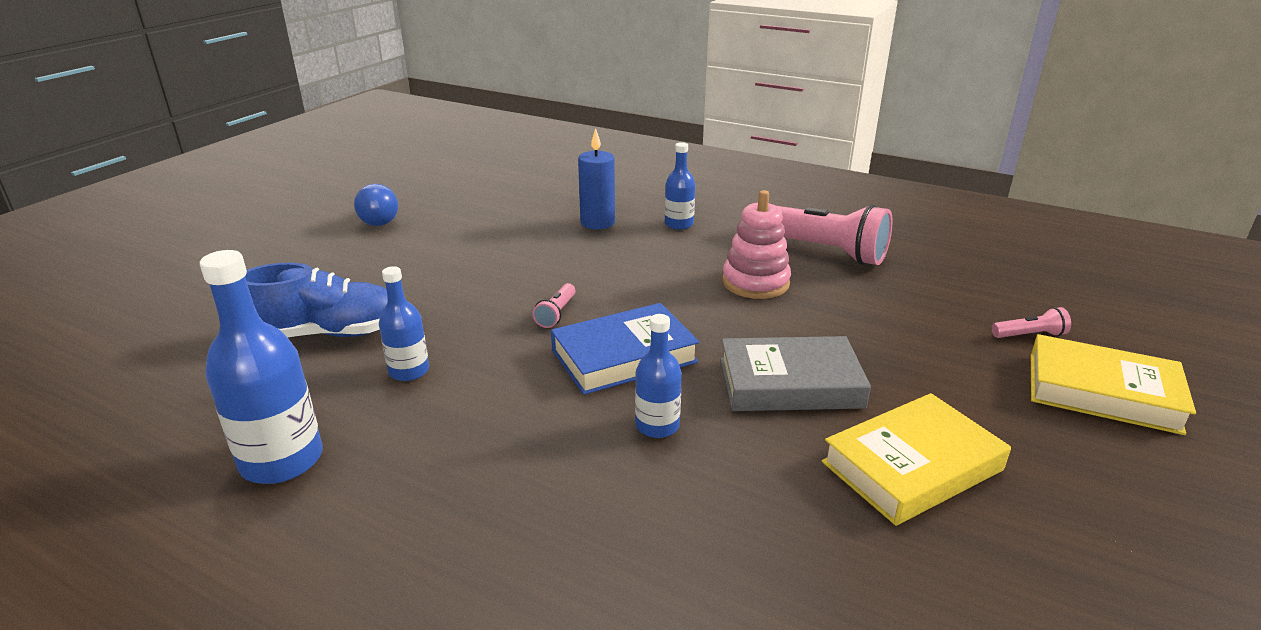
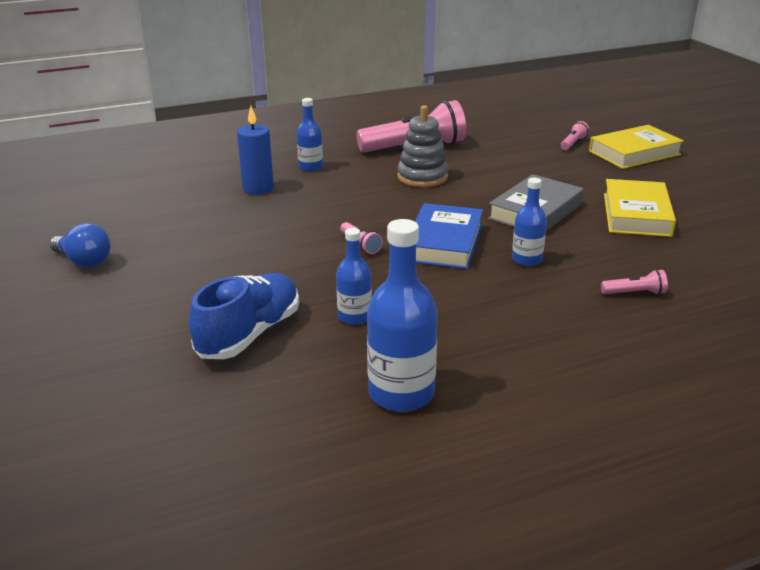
camera: 50 degrees left, 0 degrees up
pink stacking toy [722,190,791,299] -> grey stacking toy [397,105,448,187]
none -> pink flashlight [601,269,668,295]

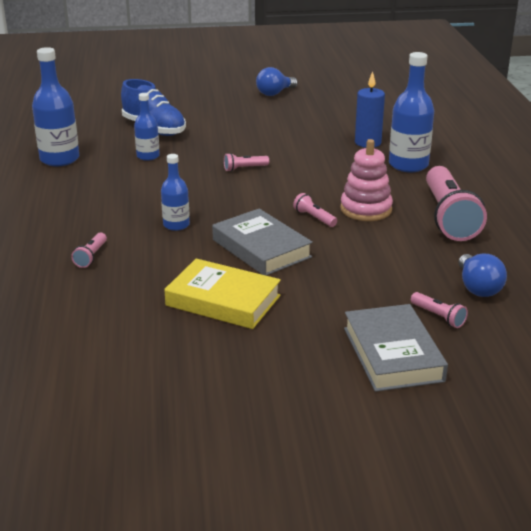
camera: 105 degrees right, 0 degrees up
blue bottle [296,98,323,171] -> blue bottle [389,52,434,172], size x1.70
grey stacking toy [397,105,448,187] -> pink stacking toy [340,139,393,221]
blue book [415,203,483,269] -> none
yellow book [589,125,684,169] -> grey book [344,304,448,392]
none -> pink flashlight [293,193,337,227]
none -> blue light bulb [458,254,507,297]

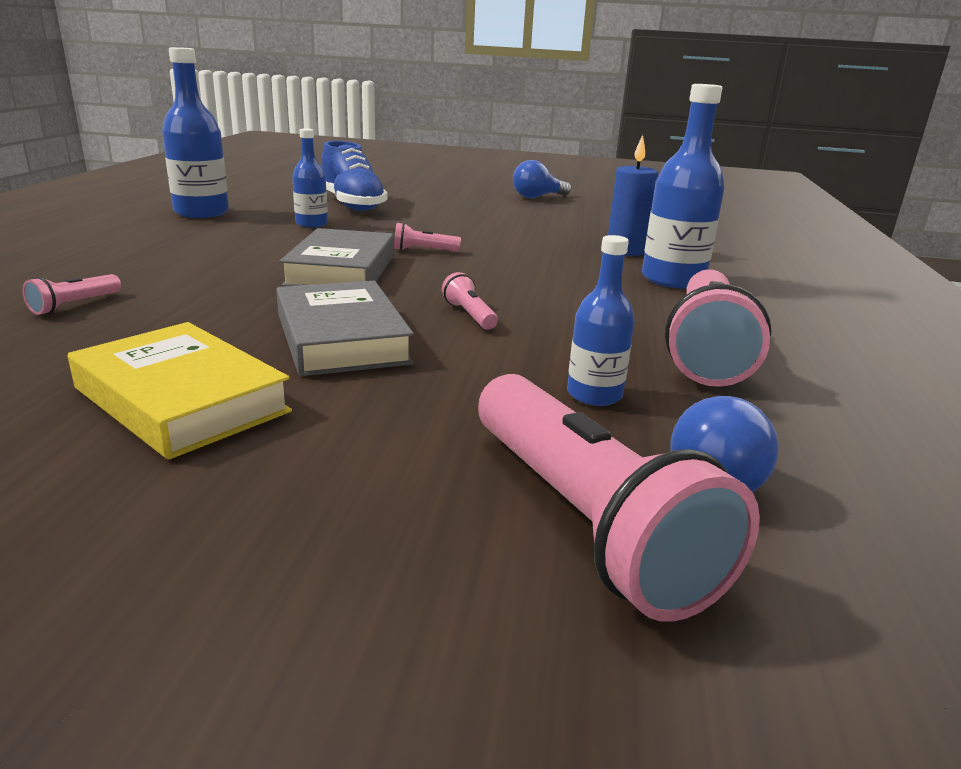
camera: 15 degrees right, 5 degrees down
blue bottle [161,154,190,231] -> blue bottle moved to [567,235,635,406]
pink stacking toy [340,139,393,221] -> none
grey book [344,304,448,392] -> grey book moved to [279,228,394,287]
pink flashlight [411,292,468,328] -> pink flashlight [478,374,760,622], size x2.39

